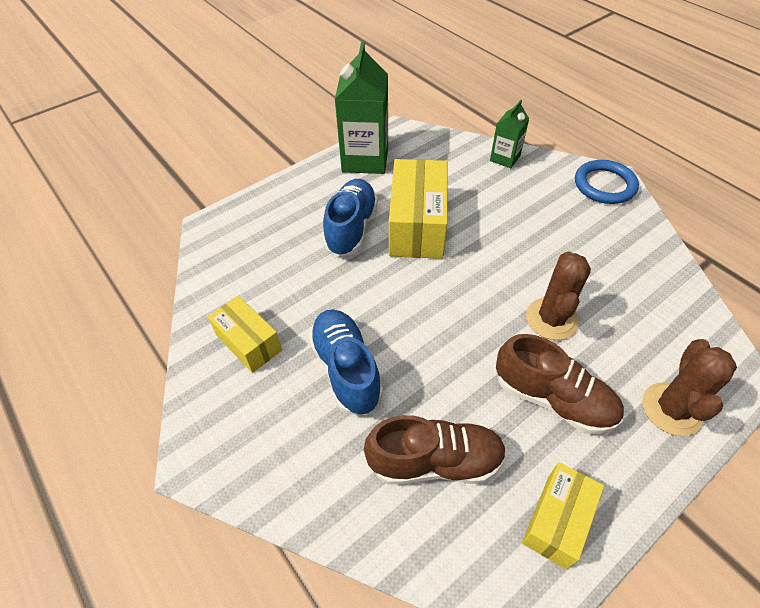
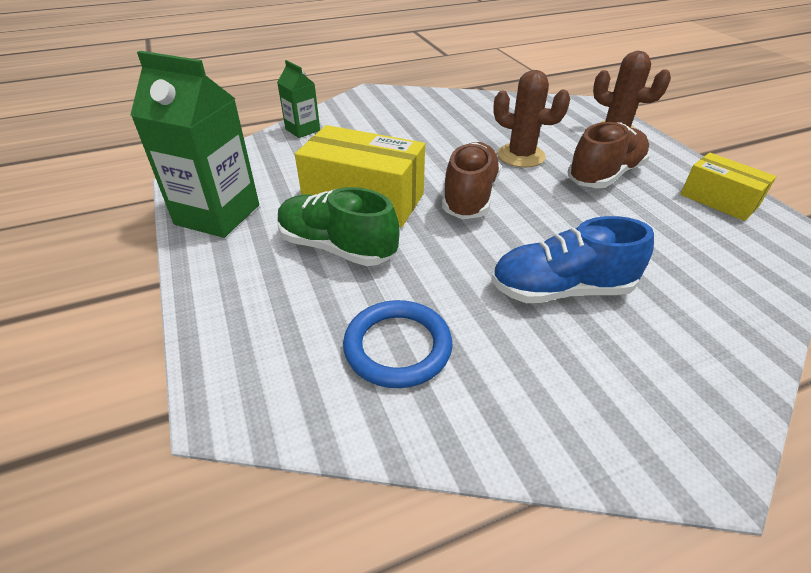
camera: 75 degrees left, 10 degrees down
yellow box [208,296,282,373] -> none
blue shoe [323,179,378,257] -> green shoe [277,187,400,266]
brown shoe [364,415,507,484] -> brown shoe moved to [442,142,501,219]
blue ring [575,160,639,204] -> blue ring moved to [343,300,452,388]

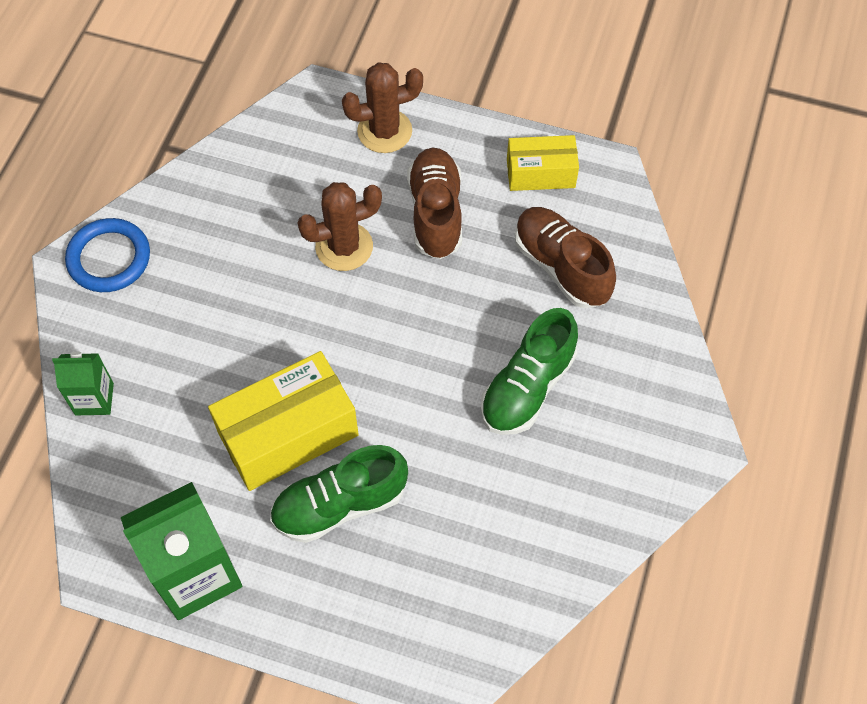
camera: 50 degrees left, 20 degrees up
blue ring [343,300,452,388] -> blue ring moved to [65,218,150,292]
brown shoe [442,142,501,219] -> brown shoe moved to [515,207,616,308]
blue shoe [491,216,654,303] -> green shoe [480,308,578,435]

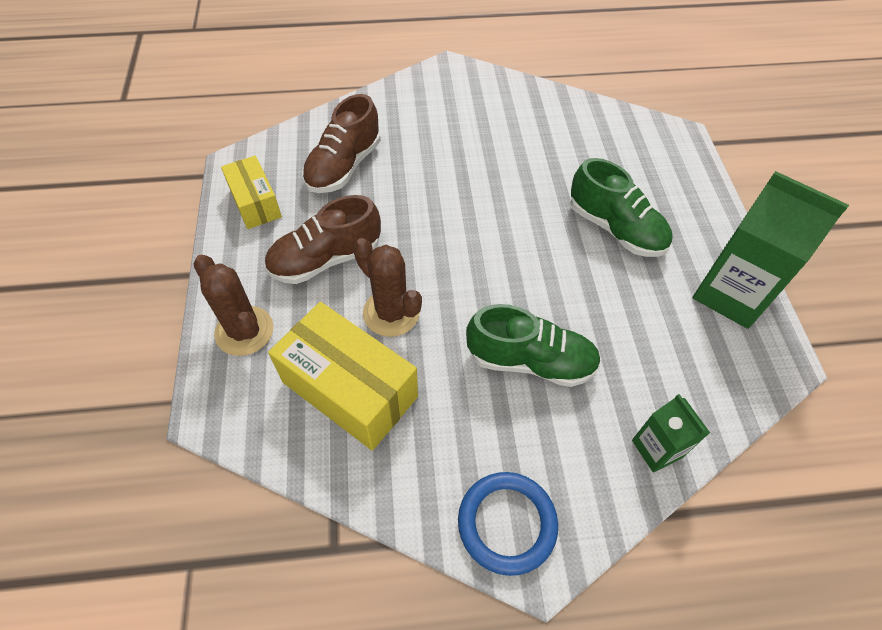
camera: 115 degrees left, 5 degrees down
yellow box [208,351,359,491] -> yellow box moved to [268,302,418,451]
green shoe [480,308,578,435] -> green shoe moved to [466,304,601,387]

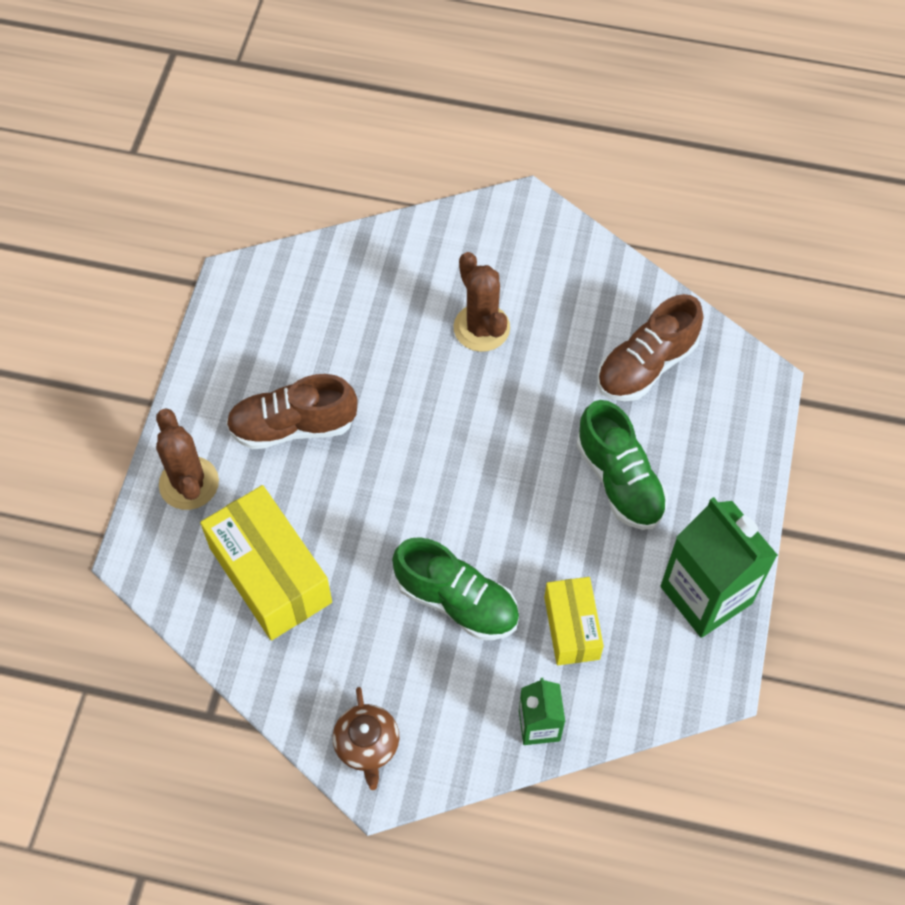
camera: 20 degrees right, 5 degrees up
yellow box [221,156,282,229] -> yellow box moved to [544,577,604,665]
brown shoe [302,94,381,193] -> brown shoe moved to [597,294,703,401]
brown cactus [353,238,422,337] -> brown cactus moved to [453,252,510,352]
blue ring [458,472,558,576] -> brown teapot [333,687,399,790]

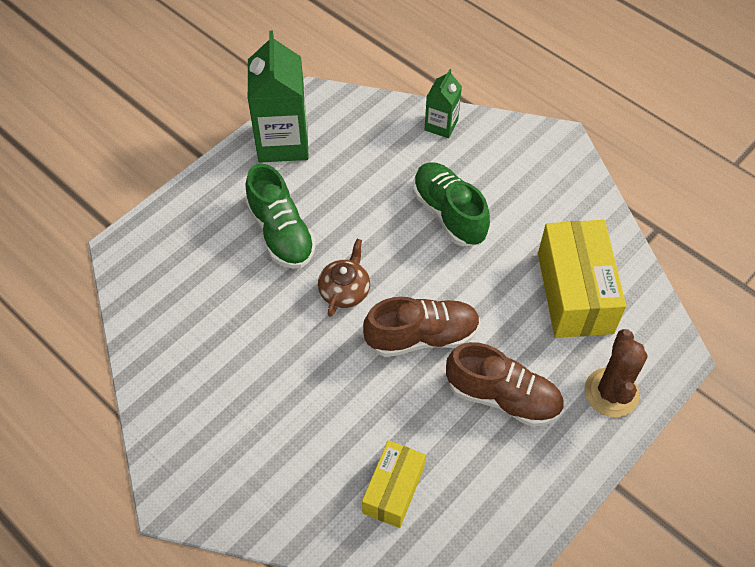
camera: 150 degrees left, 5 degrees down
brown teapot [333,687,399,790] -> brown teapot moved to [318,239,370,317]
brown cactus [453,252,510,352] -> none
yellow box [544,577,604,665] -> yellow box moved to [362,440,426,528]
green shoe [576,400,668,530] -> green shoe turned 150 degrees clockwise [246,164,316,269]
brown shoe [597,294,703,401] -> brown shoe moved to [363,297,480,357]

